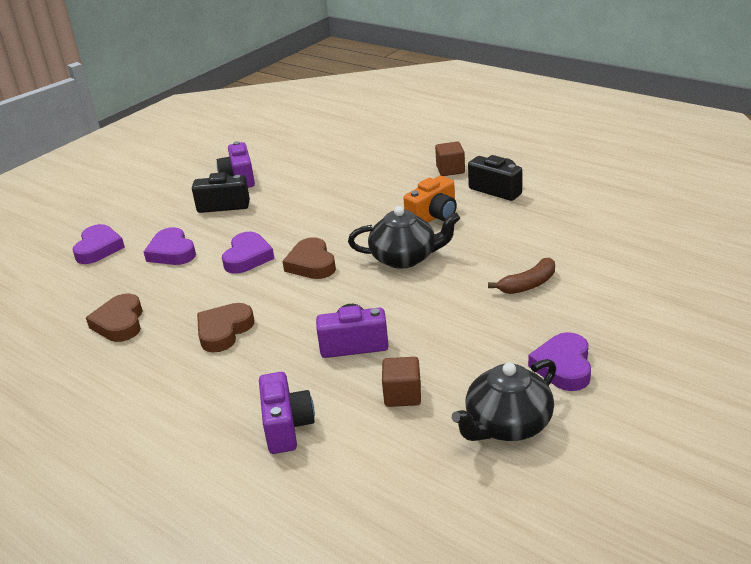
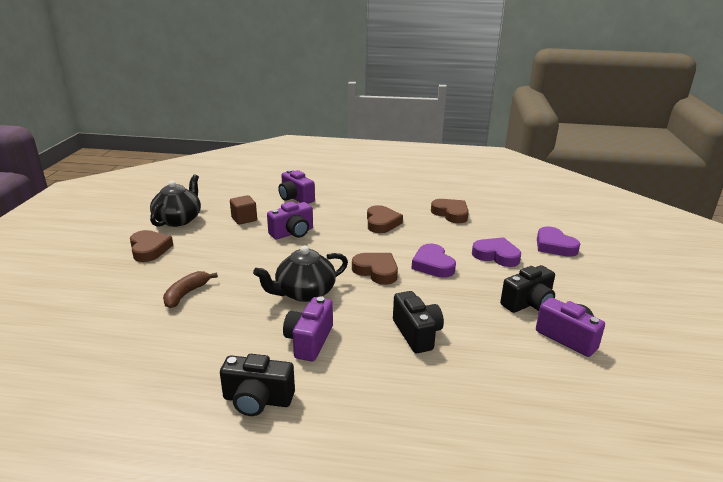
camera: 145 degrees right, 5 degrees down
orange camera [403,176,457,223] -> purple camera [283,296,333,361]
brown cube [435,142,465,176] -> none
purple heart [528,332,591,391] -> brown heart [130,230,173,262]
none -> black camera [393,291,444,353]

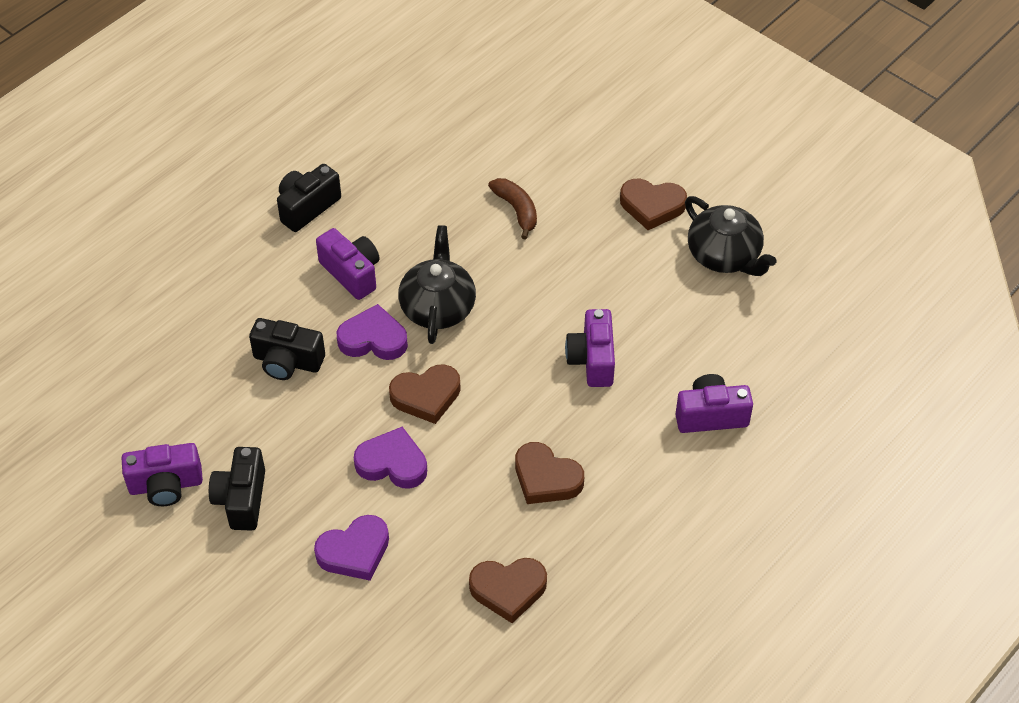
camera: 125 degrees right, 25 degrees up
brown cube [230,195,257,225] -> none
purple heart [537,227,580,257] -> purple heart moved to [337,304,408,360]

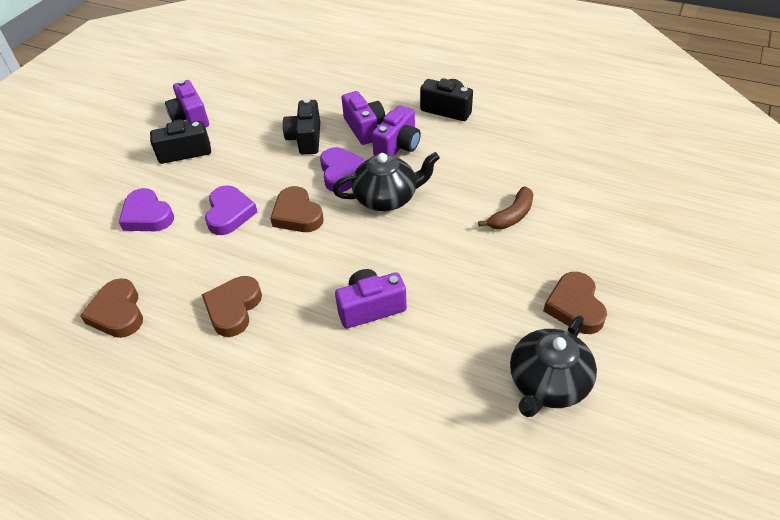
camera: 75 degrees right, 5 degrees down
purple camera [675,374,753,433] -> purple camera moved to [341,91,385,145]

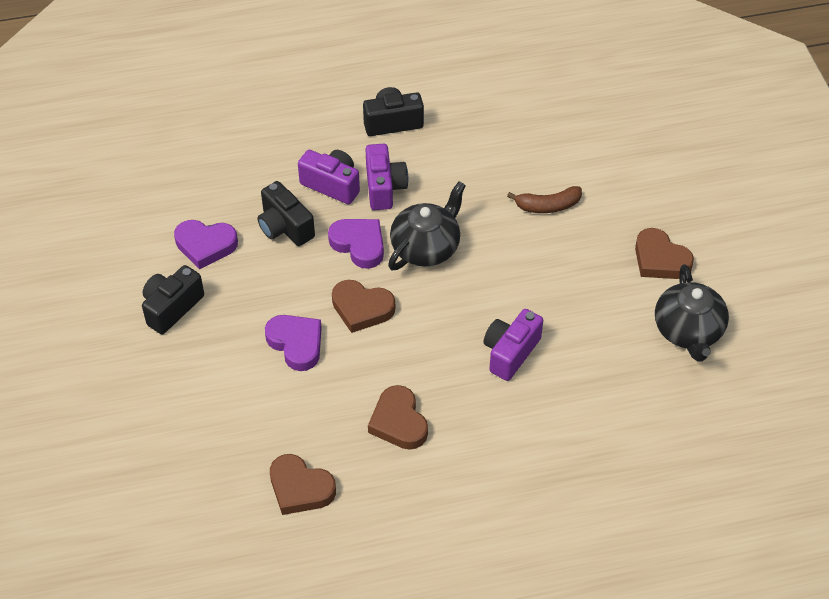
camera: 40 degrees left, 5 degrees up
purple heart [119,188,174,231] -> purple heart moved to [174,220,238,269]
purple camera [165,80,209,128] -> none
brown banana [478,186,533,230] -> brown banana turned 75 degrees clockwise [507,186,582,213]

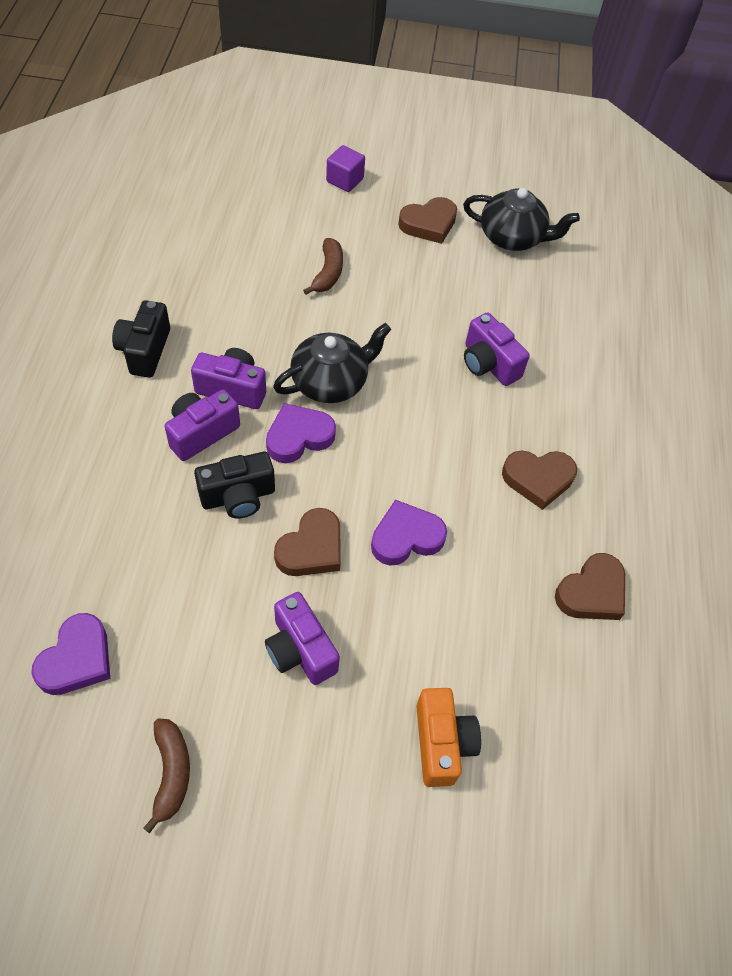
camera: 75 degrees left, 5 degrees up
black camera [142,265,204,334] -> purple camera [265,592,340,685]
purple heart [174,220,238,269] -> purple heart moved to [31,613,110,695]
brown heart [332,280,395,333] -> brown heart moved to [274,508,341,576]
black teapot [388,181,466,270] -> black teapot turned 90 degrees clockwise [273,323,391,403]
none -> brown banana [143,718,190,834]
none -> purple cube [326,145,365,192]
none -> orange camera [416,688,481,787]

